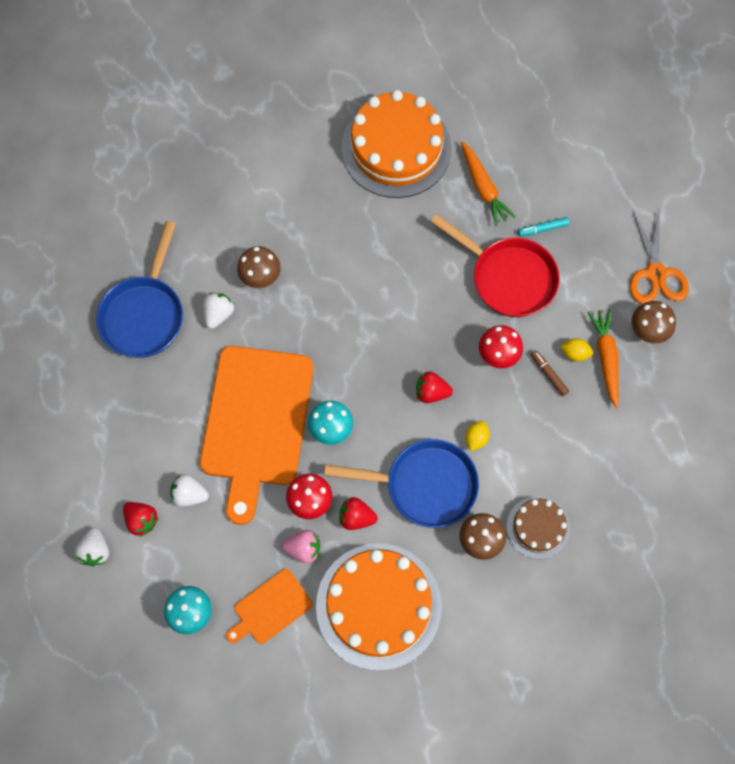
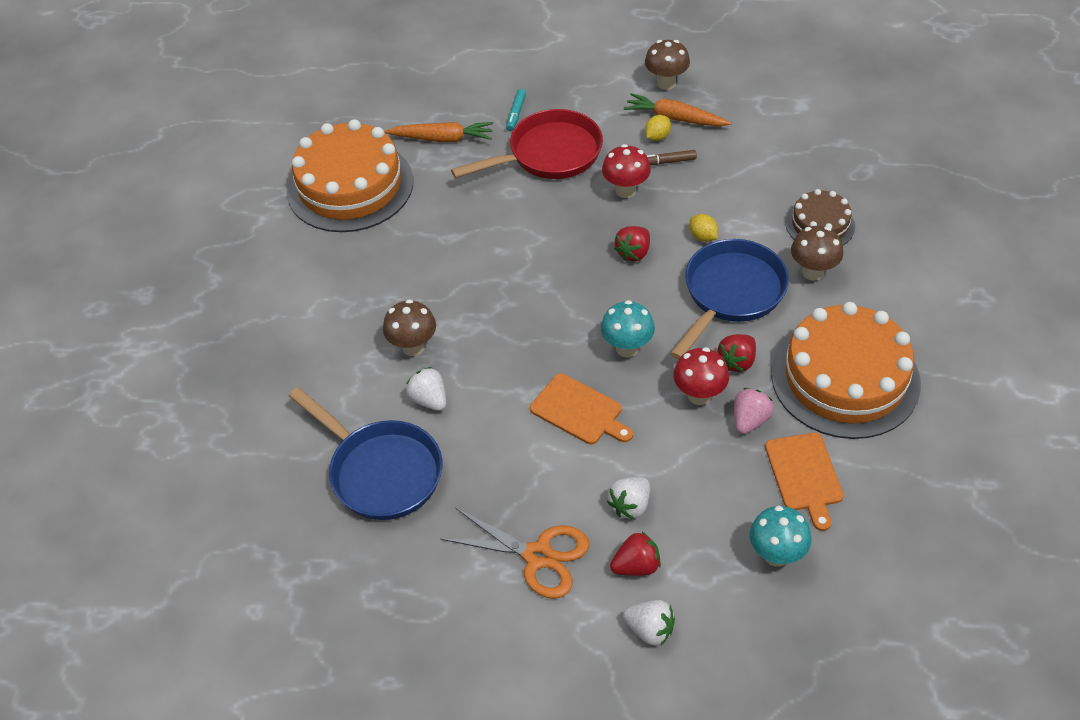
camera: 60 degrees left, 20 degrees down
orange cutting board [200,346,314,525] -> orange cutting board [530,373,633,445], size x0.48
orange scissors [630,209,689,304] -> orange scissors moved to [440,508,590,598]

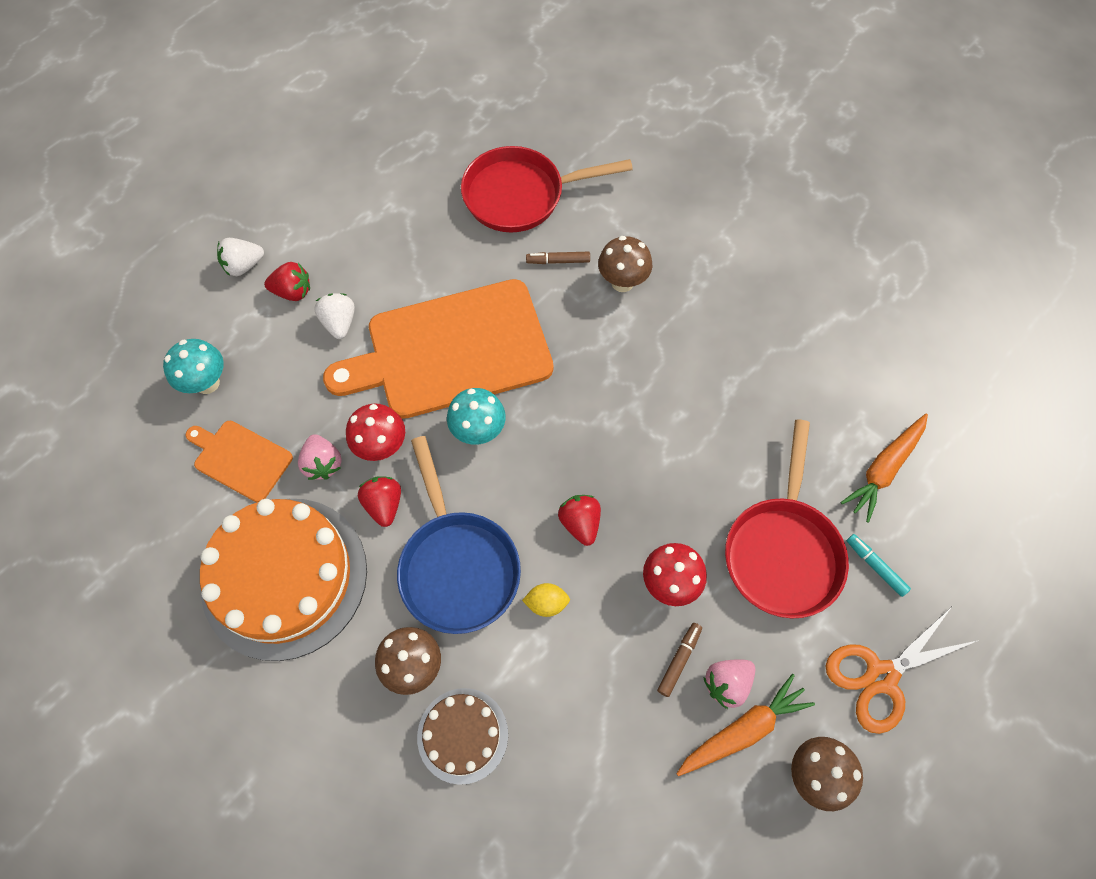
camera: 125 degrees right, 15 degrees up
orange cake [287,119,413,232] -> none
blue pan [289,387,442,520] -> red pan [461,146,633,233]
white strawberry [406,367,446,411] -> brown marker [526,252,590,264]
orange scissors [440,508,590,598] -> orange scissors moved to [826,607,979,734]
orange cutting board [530,373,633,445] -> orange cutting board [323,279,553,419], size x2.10
red strawberry [610,531,661,576] -> red strawberry turned 105 degrees counterclockwise [264,262,310,301]
yellow lemon [645,115,671,141] -> pink strawberry [703,659,756,709]

